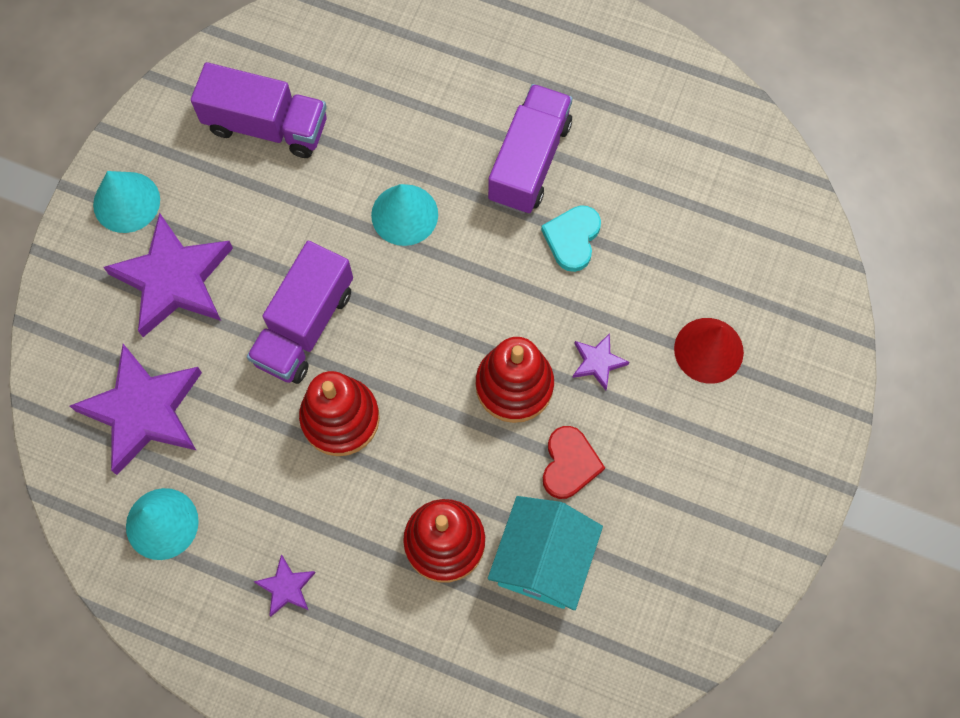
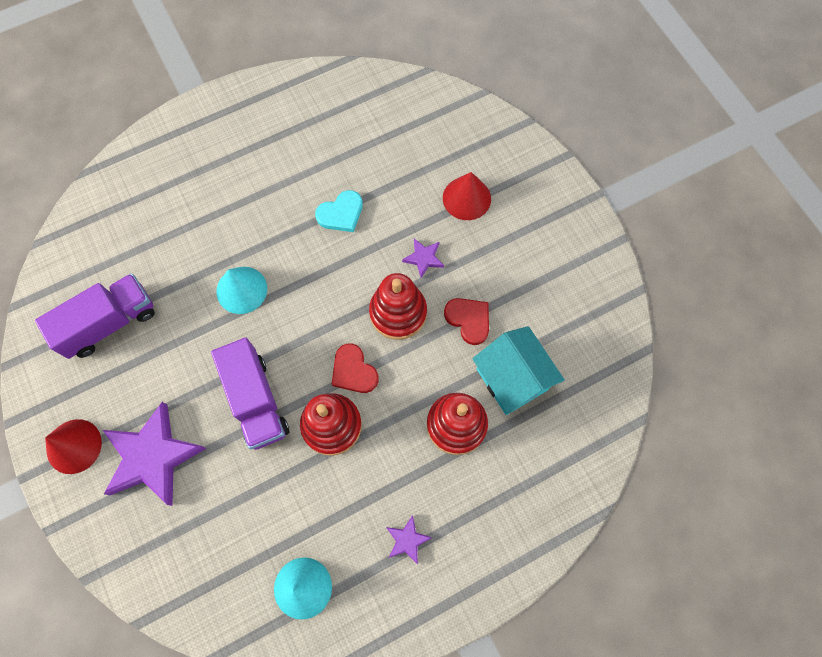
camera: 50 degrees left, 0 degrees up
purple star [70,344,202,475] -> none
turquoise cone [93,171,160,233] -> red cone [45,419,102,474]
purple truck [488,84,573,214] -> none
turquoise heart [541,205,601,272] -> turquoise heart turned 90 degrees counterclockwise [315,190,363,232]
none -> red heart [332,343,379,393]

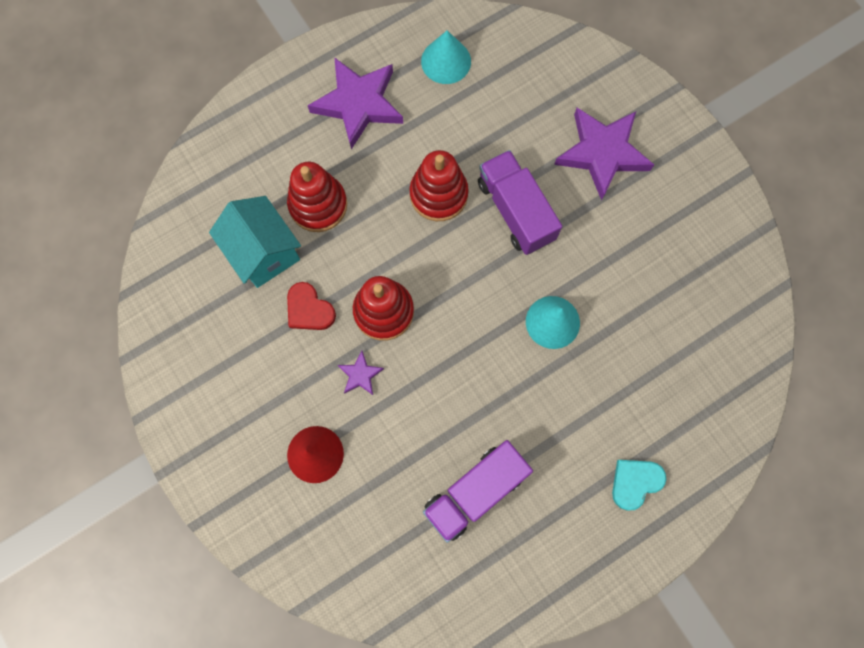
camera: 175 degrees right, 5 degrees up
purple truck [35,274,155,359] -> purple truck moved to [423,440,533,543]
red cone [45,419,102,474] -> none
turquoise heart [315,190,363,232] -> turquoise heart moved to [612,460,666,510]
red heart [332,343,379,393] -> none
purple star [386,515,432,564] -> purple star [308,57,403,150], size x2.22

